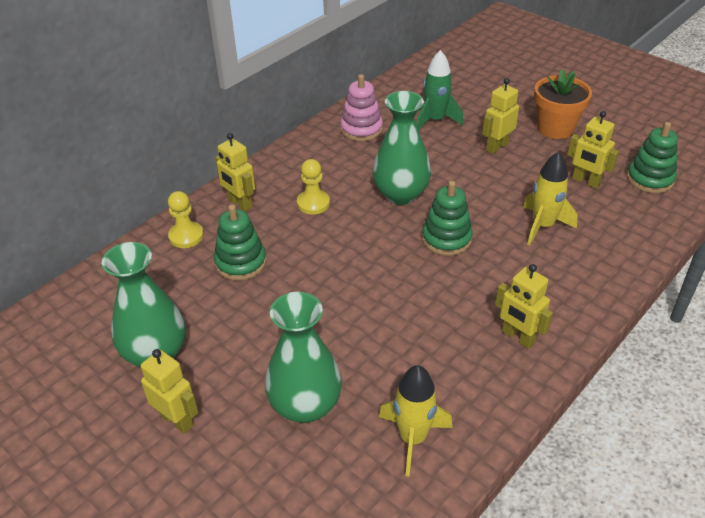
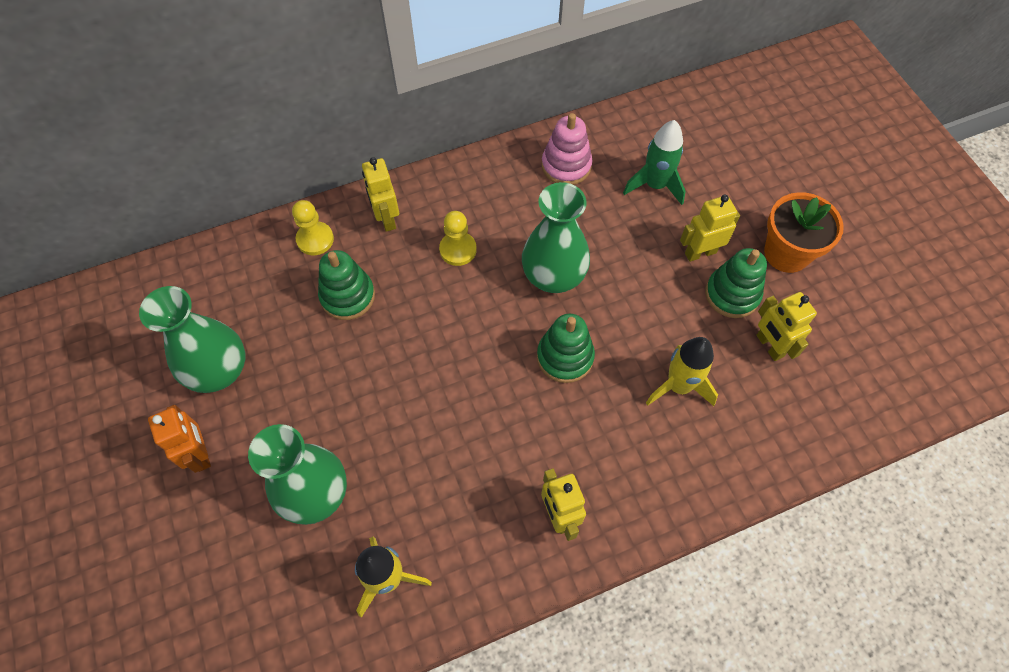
camera: 25 degrees right, 20 degrees up
yellow robot [141,349,198,434] -> orange robot [148,405,211,473]
green stacking toy [627,122,678,193] -> green stacking toy moved to [705,248,767,318]

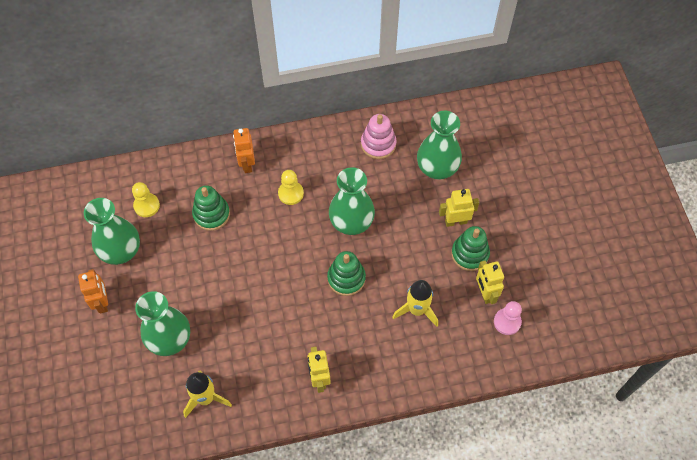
camera: 10 degrees right, 0 degrees up
yellow pawn [292,200,334,255] -> yellow pawn moved to [132,182,160,217]
yellow robot [362,157,399,232] -> orange robot [233,128,255,173]
green rocket [623,120,686,205] -> green vase [417,110,462,180]
orange flower pot [764,192,844,273] -> none
none -> pink pawn [494,301,522,335]

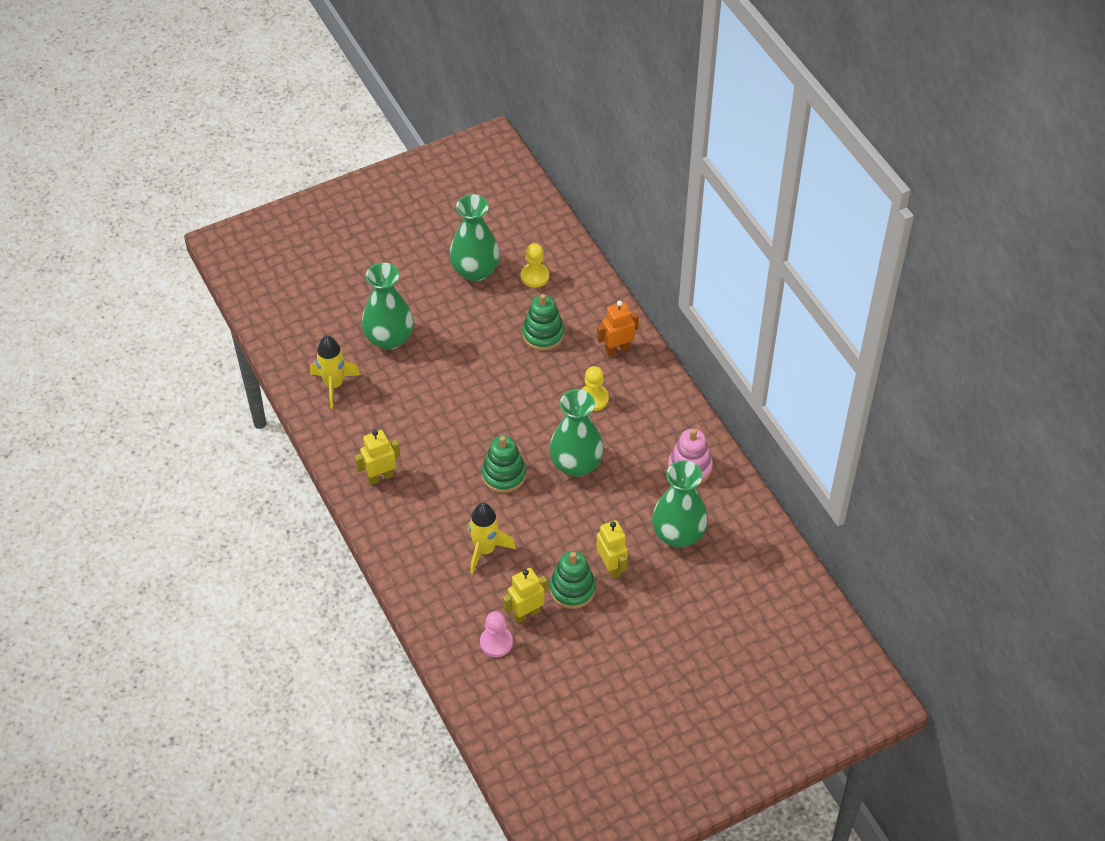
camera: 75 degrees right, 10 degrees down
orange robot [78,269,108,314] -> none

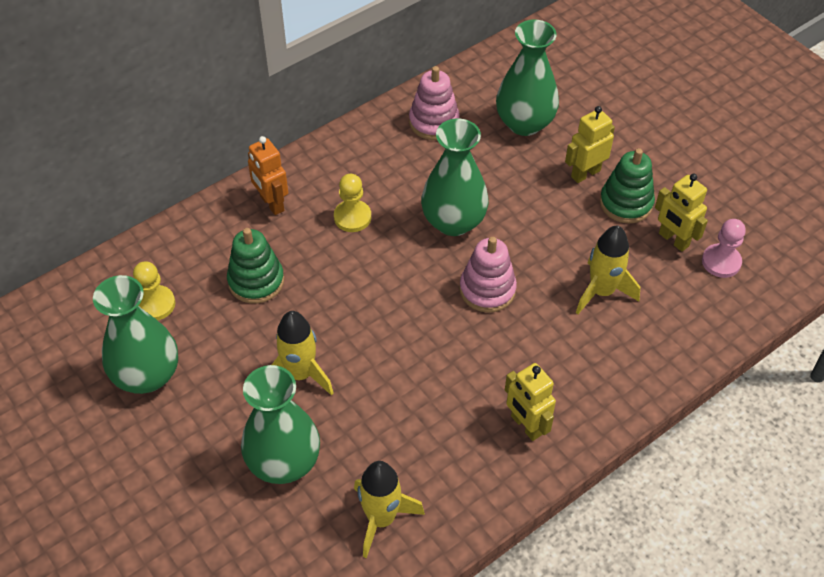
camera: 100 degrees left, 0 degrees up
green stacking toy [482,436,526,493] -> pink stacking toy [459,237,517,313]
none -> yellow rocket [272,311,333,396]

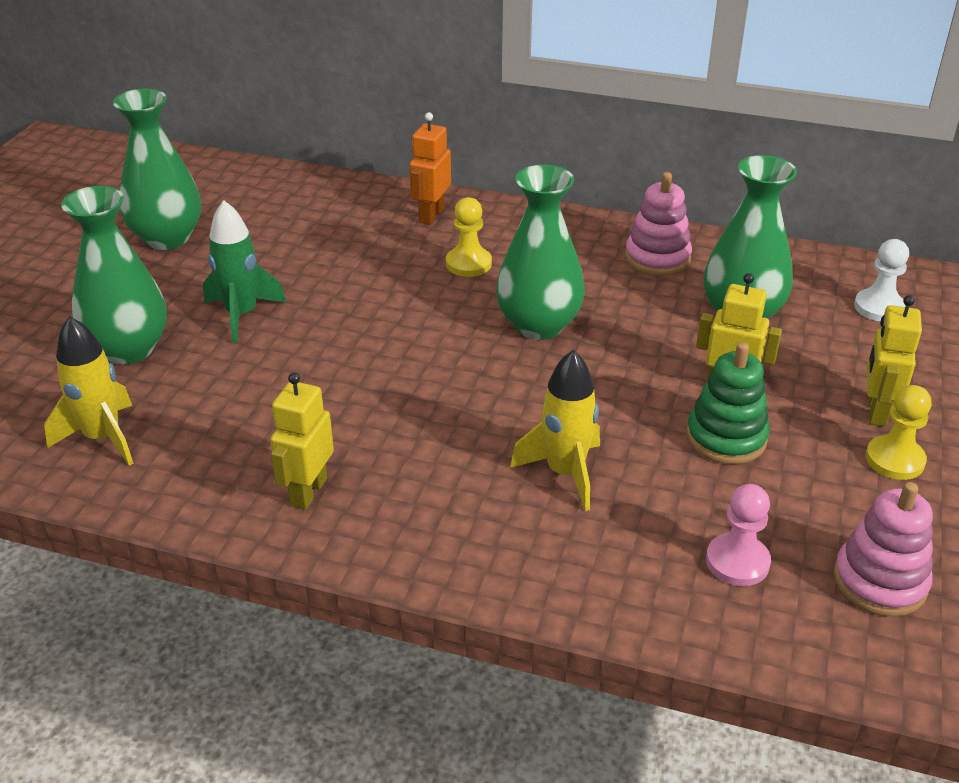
camera: 55 degrees right, 15 degrees down
yellow pawn [133,261,175,320] -> yellow pawn moved to [866,385,932,480]
green stacking toy [227,228,284,304] -> none
yellow rocket [272,311,333,396] -> green rocket [203,200,286,344]
pink stacking toy [459,237,517,313] -> pink stacking toy moved to [833,482,933,617]
yellow robot [655,174,708,252] -> yellow robot moved to [867,295,922,426]
none -> white pawn [854,239,909,321]

